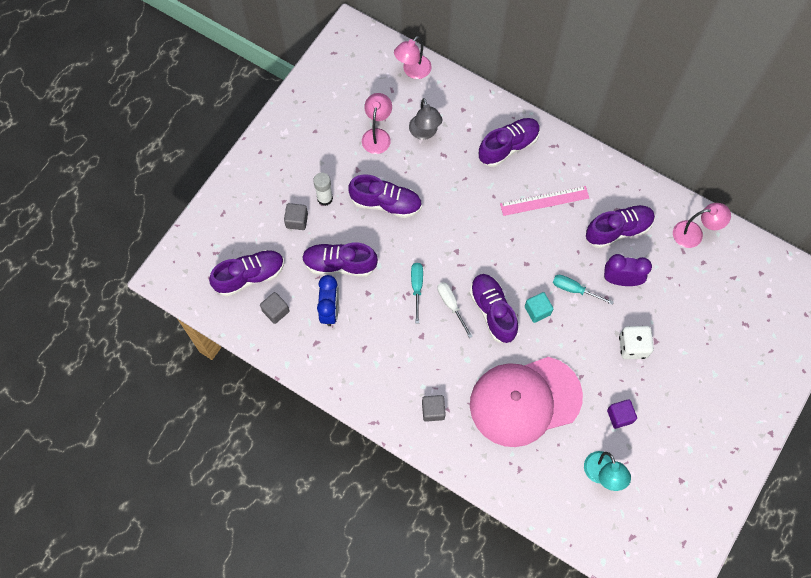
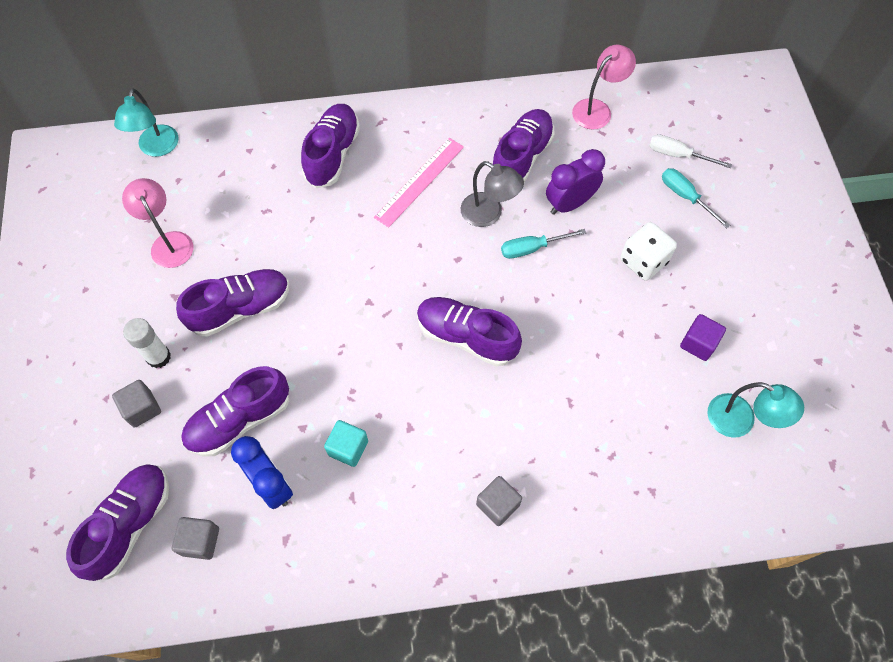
camera: 40 degrees left, 5 degrees down
pink lamp [394,36,432,79] -> turquoise lamp [114,88,178,157]
grey lamp [409,98,442,140] -> grey lamp moved to [461,161,524,227]
turquoise screwdriver [411,263,423,324] -> turquoise screwdriver moved to [662,168,730,228]
white screwdriver [437,282,473,338] -> white screwdriver moved to [649,134,732,168]
pink cap [470,357,583,447] -> none
turquoise cube [525,292,553,323] -> turquoise cube moved to [324,420,368,467]

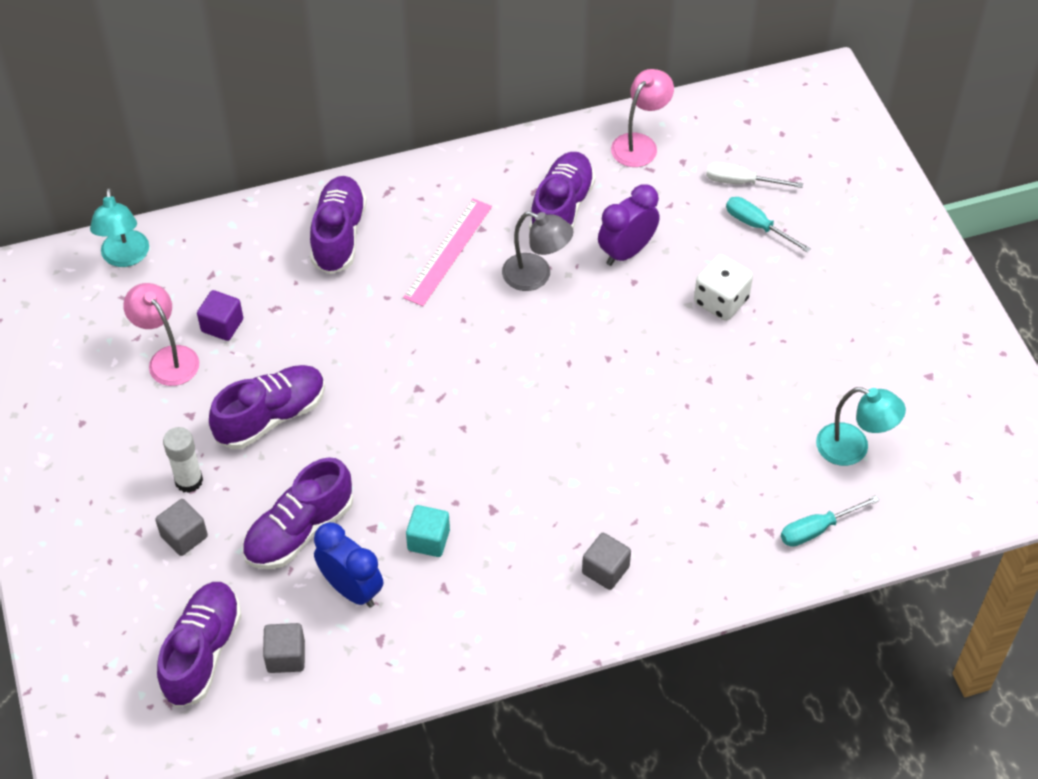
camera: 10 degrees left, 10 degrees down
purple shoe [417,297,522,366] -> none
turquoise screwdriver [501,229,586,259] -> turquoise screwdriver moved to [781,495,880,547]
purple cube [680,314,726,361] -> purple cube moved to [197,290,243,341]

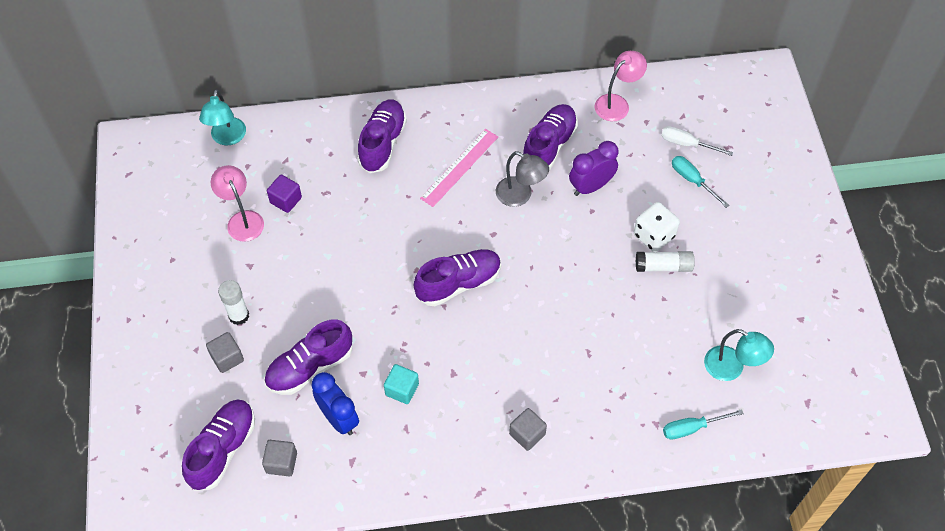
camera: 10 degrees right, 5 degrees up
purple shoe [209,365,325,449] -> purple shoe moved to [414,249,501,306]
none -> white glue stick [636,251,695,272]

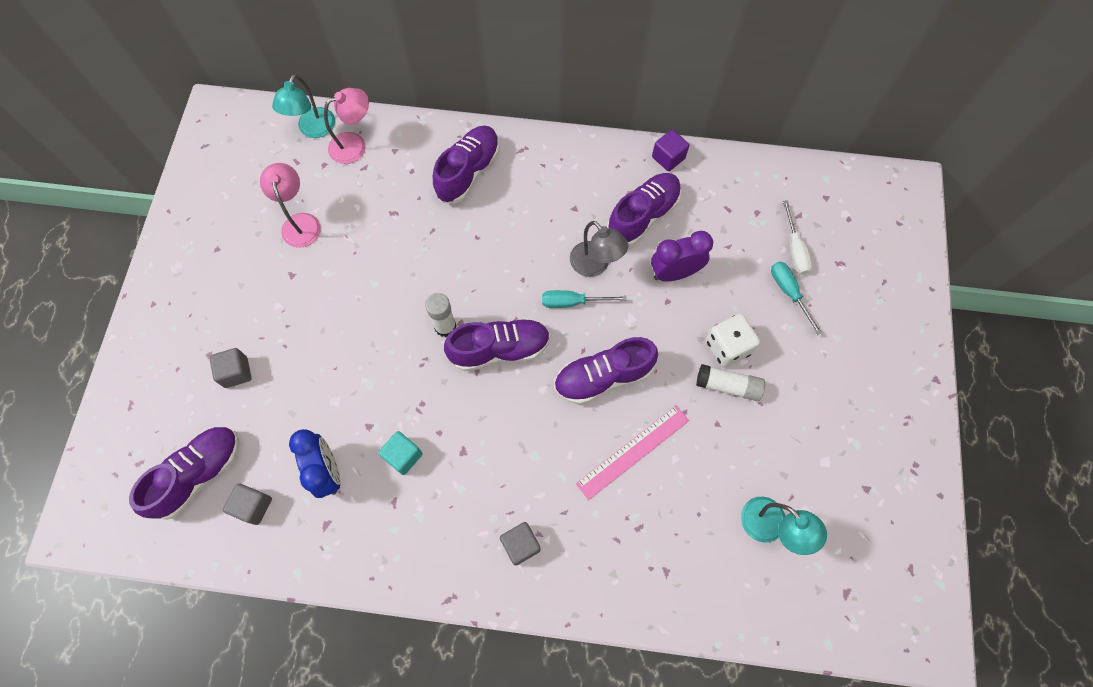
camera: 15 degrees right, 10 degrees up
white glue stick [218,280,249,325] -> white glue stick moved to [425,293,457,337]
purple shoe [264,319,352,395] -> purple shoe moved to [554,337,658,405]
purple cube [267,175,302,213] -> purple cube moved to [652,130,689,171]
pink ruler [420,129,498,207] -> pink ruler moved to [576,406,689,500]
pink lamp [594,51,647,121] -> pink lamp moved to [324,88,369,164]
white screwdriver [661,126,733,156] -> white screwdriver turned 135 degrees counterclockwise [783,200,812,275]
turquoise screwdriver [663,409,744,439] -> turquoise screwdriver moved to [542,290,626,308]

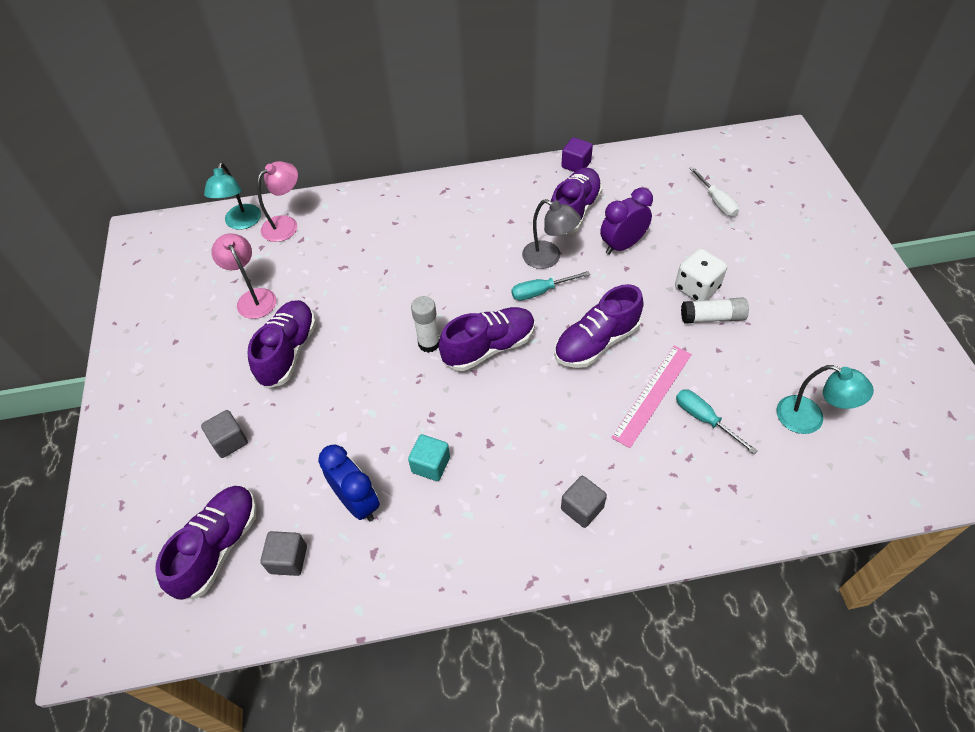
camera: 15 degrees left, 15 degrees down
purple shoe [433,125,500,203] -> purple shoe moved to [248,300,316,389]
turquoise screwdriver [771,262,822,335] -> turquoise screwdriver moved to [676,389,758,454]

